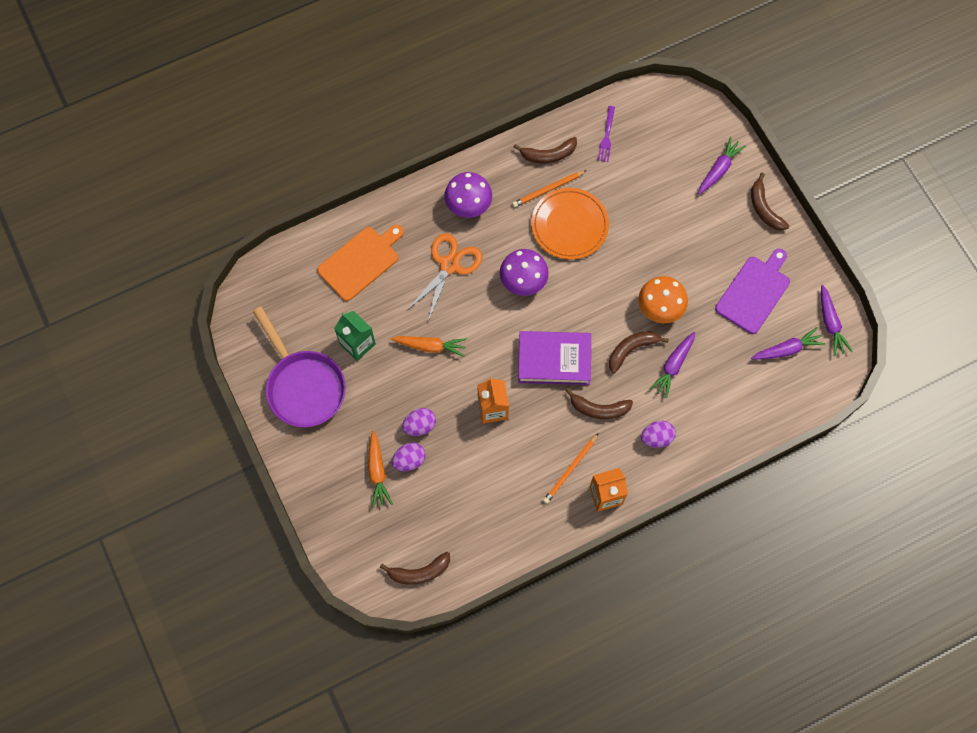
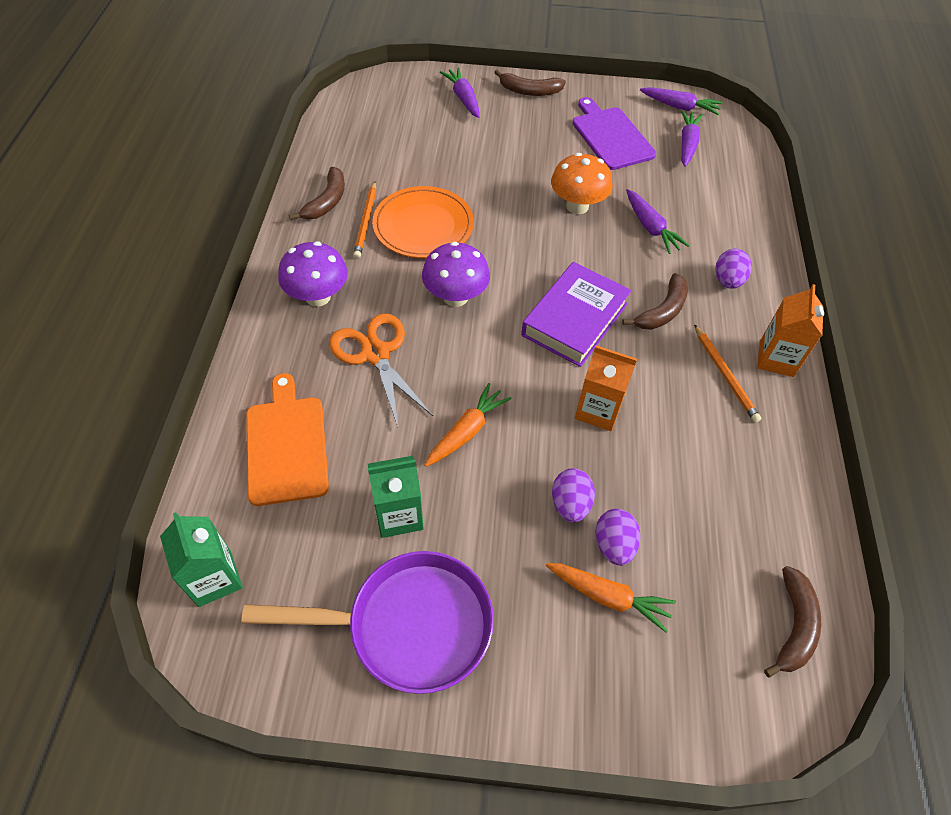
camera: 60 degrees left, 15 degrees down
purple fork [598,106,615,162] -> none
brown banana [609,331,669,373] -> none
none -> green carton [160,513,243,607]

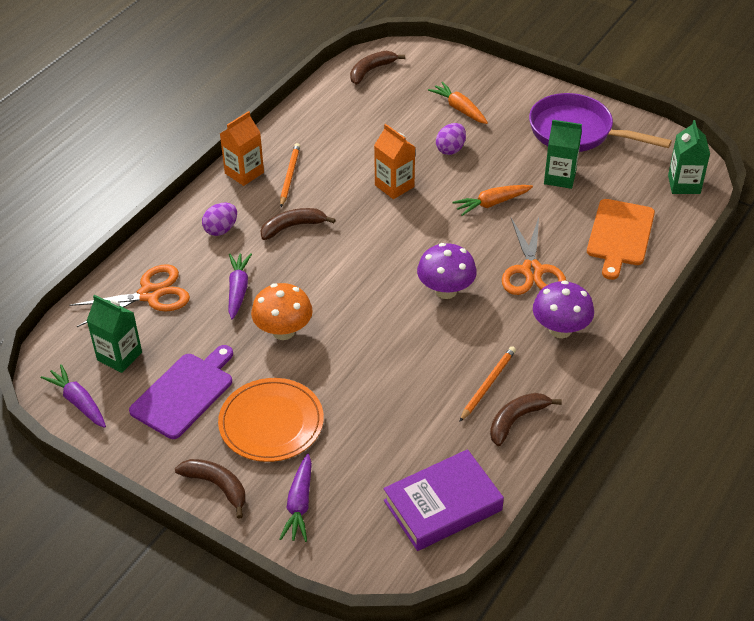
camera: 150 degrees left, 10 degrees down
orange plate [372,186,474,258] -> orange plate moved to [218,378,324,462]
purple book [521,262,632,367] -> purple book moved to [383,449,504,551]
purple cutting board [573,97,656,170] -> purple cutting board turned 150 degrees counterclockwise [129,345,233,439]
purple egg [595,509,640,566] -> none
purple carrot [681,111,703,167] -> green carton [87,295,142,373]
none -> orange scissors [69,264,190,327]

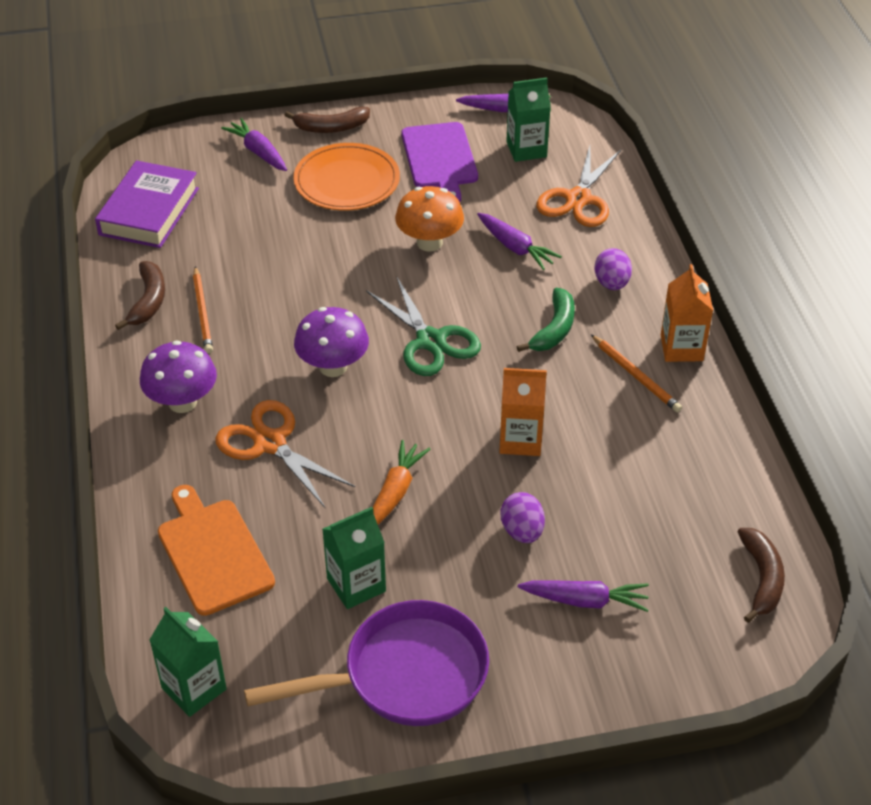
camera: 135 degrees right, 0 degrees up
brown banana [261,208,336,240] -> green banana [517,288,575,352]
orange carrot [428,82,488,124] -> purple carrot [518,581,649,612]
none -> green scissors [366,276,481,376]

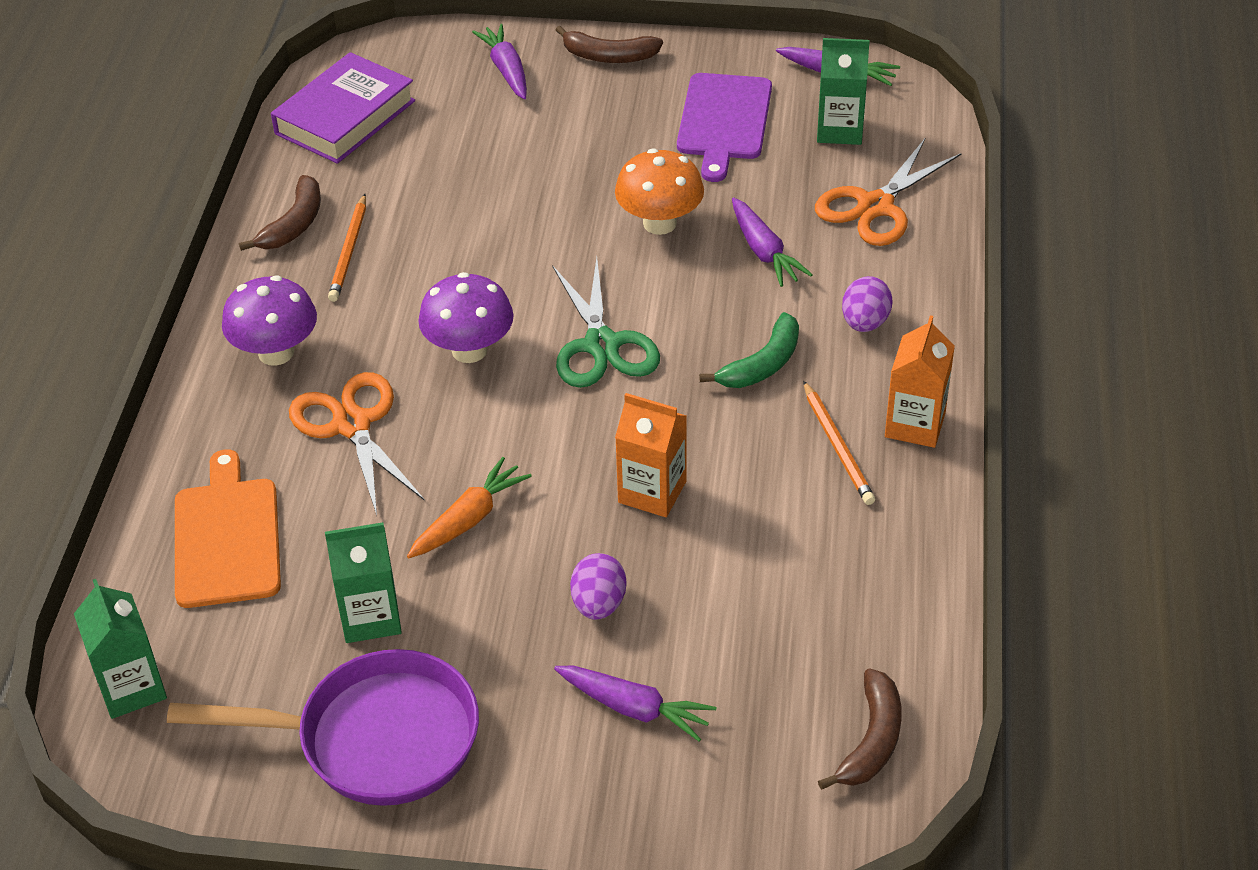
camera: 20 degrees right, 0 degrees up
orange plate [293,143,400,211] -> none

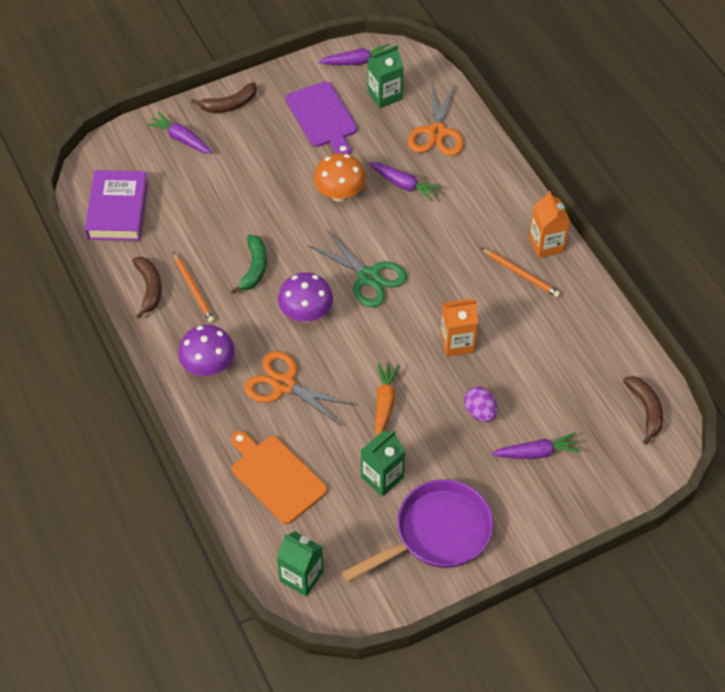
camera: 35 degrees left, 10 degrees up
green banana [699,312,799,388] -> green banana moved to [231,235,267,294]
purple egg [842,276,892,332] -> none

